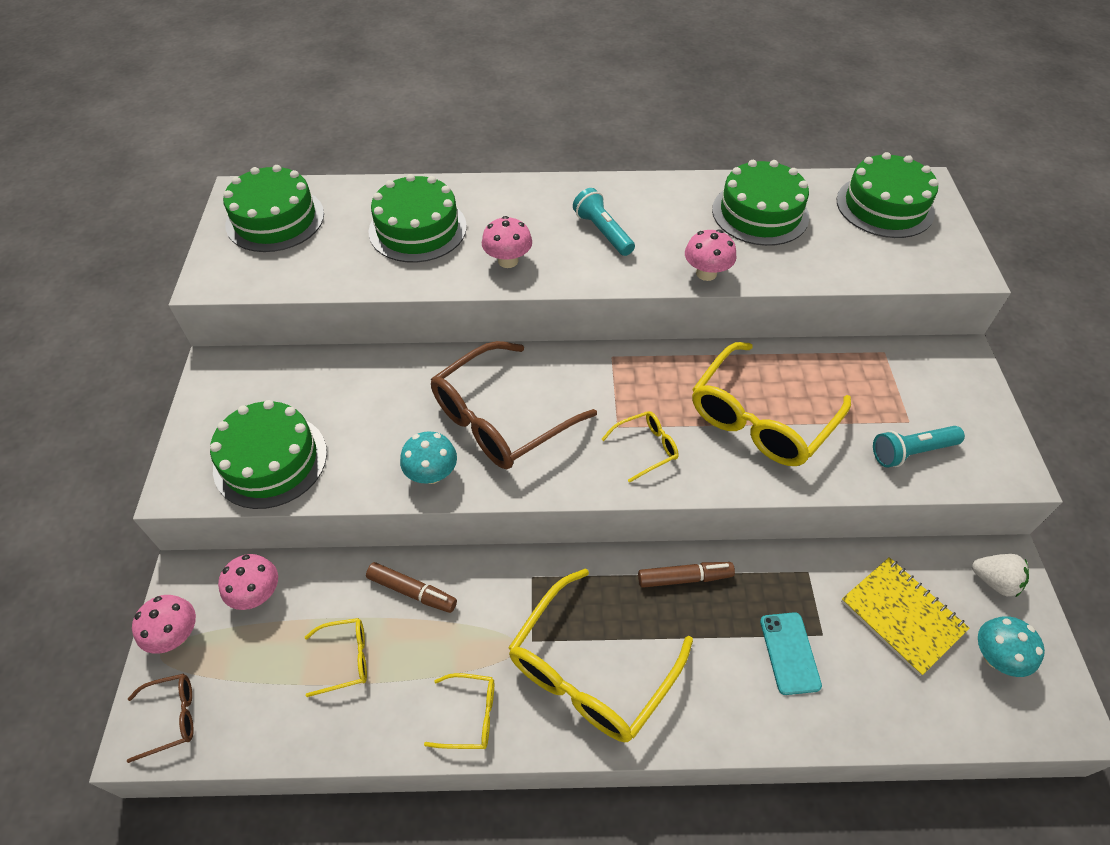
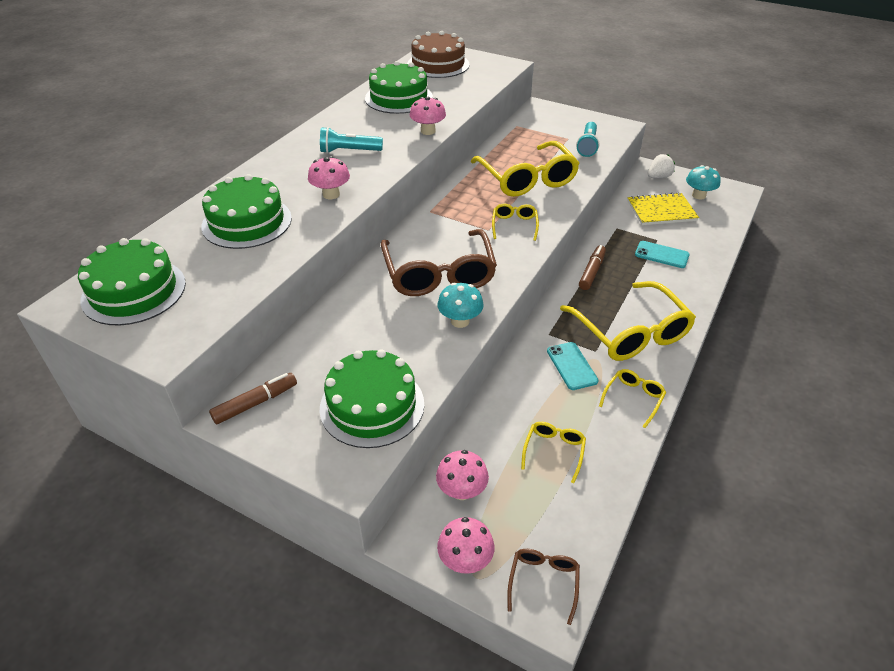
camera: 60 degrees left, 10 degrees down
brown marker [366,562,457,613] -> brown marker moved to [209,373,297,424]
green cake [837,152,938,238] -> brown cake [407,31,470,78]
none -> turquoise phone [547,342,599,390]

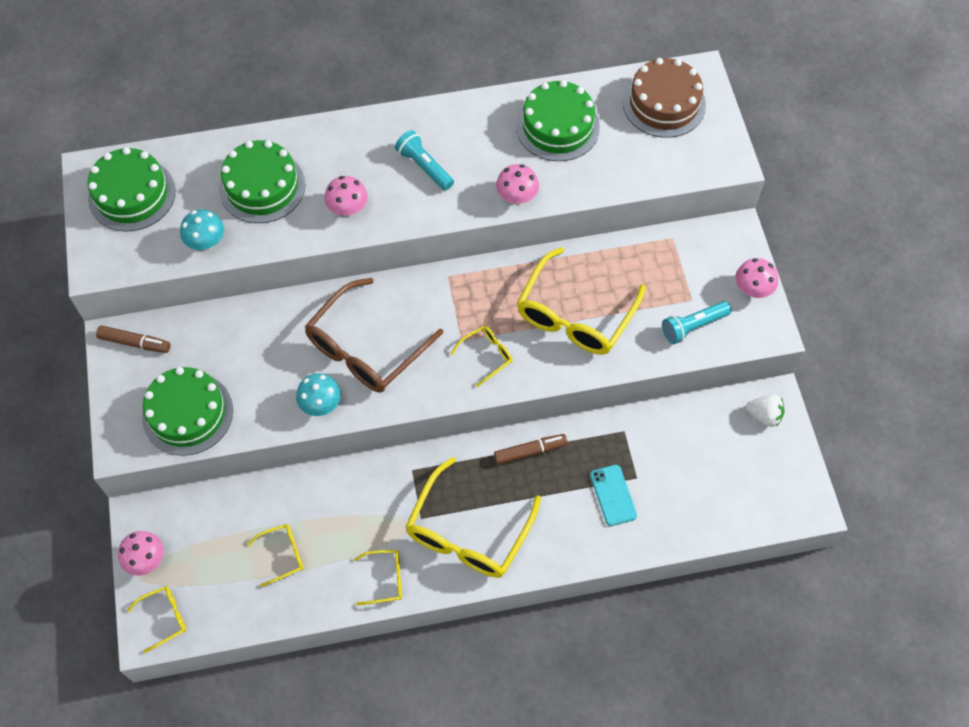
camera: 50 degrees right, 20 degrees up
pink mushroom [436,450,489,500] -> pink mushroom moved to [735,258,778,298]
brown glasses [507,549,580,625] -> yellow glasses [127,586,186,653]
turquoise phone [547,342,599,390] -> none
yellow notebook [627,192,699,225] -> none
turquoise mushroom [686,165,721,200] -> turquoise mushroom moved to [180,209,224,250]

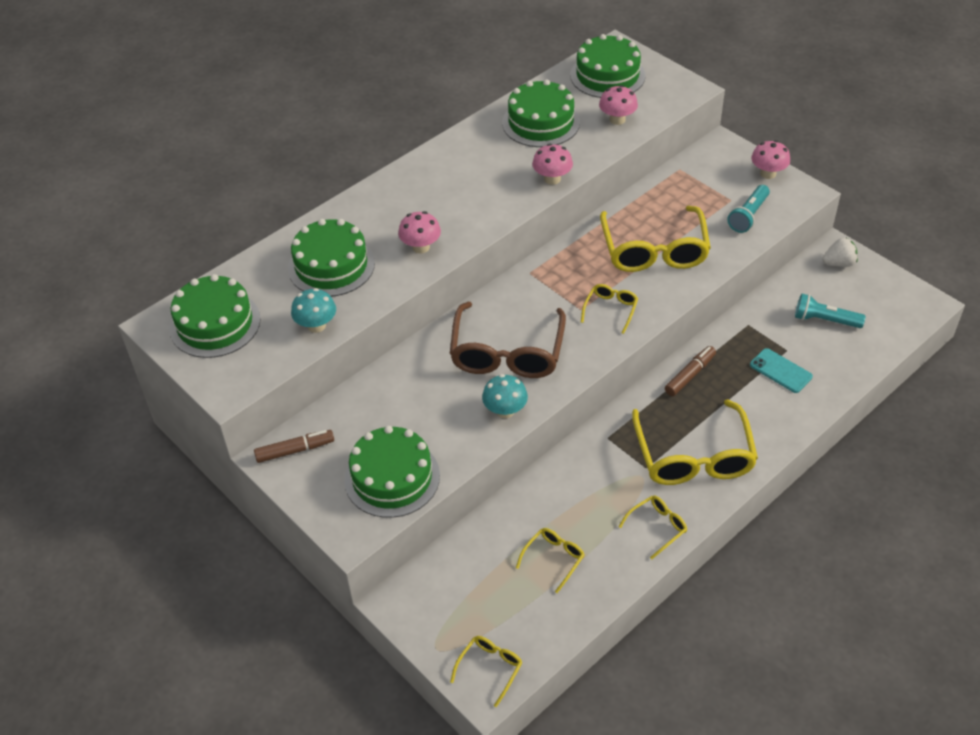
camera: 30 degrees left, 15 degrees down
pink mushroom [118,531,164,576] -> pink mushroom moved to [599,85,638,125]
turquoise flashlight [395,130,454,191] -> turquoise flashlight moved to [795,294,866,328]
brown cake [623,58,706,138] -> green cake [570,34,646,98]

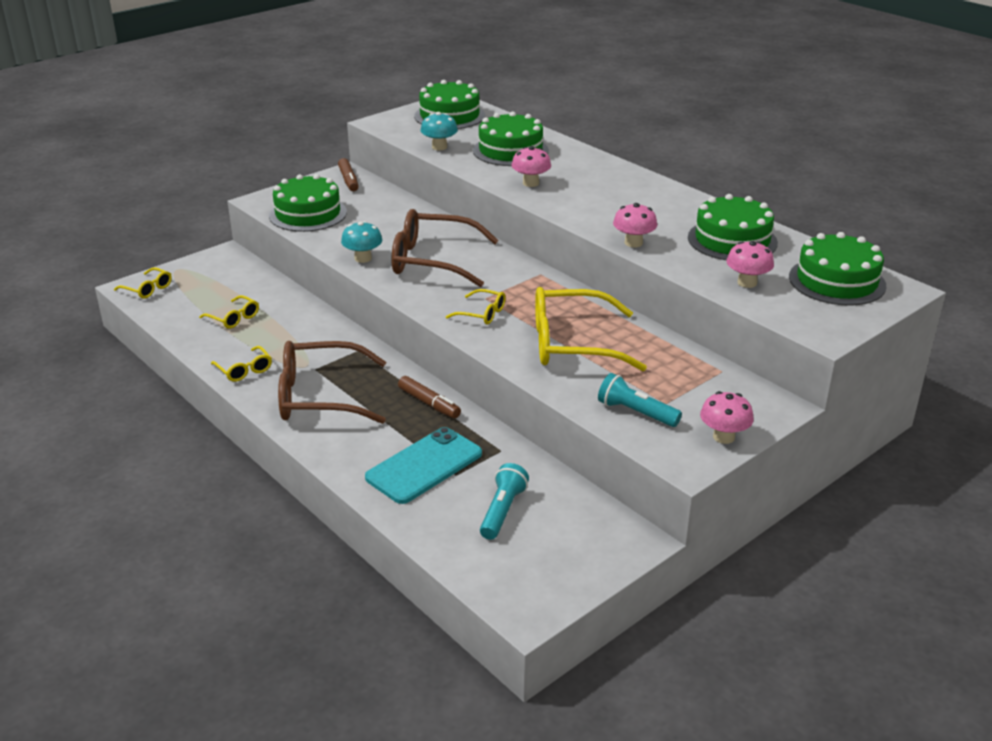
camera: 90 degrees right, 15 degrees down
yellow glasses [632,399,758,485] -> brown glasses [278,341,386,424]
turquoise phone [750,348,813,393] -> turquoise phone [365,427,482,504], size x1.66
white strawberry [822,238,858,267] -> none

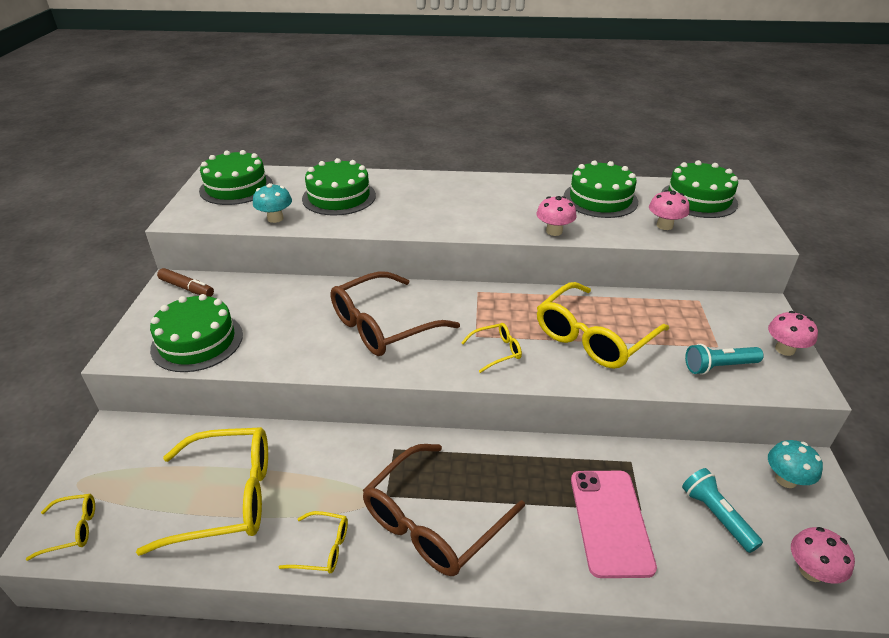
camera: 45 degrees left, 5 degrees up
yellow glasses [199,295,259,329] -> yellow glasses [136,427,268,556], size x2.16
turquoise mushroom [341,221,382,263] -> turquoise mushroom moved to [768,440,823,488]
turquoise phone [365,427,482,504] -> pink phone [571,471,657,578]
brown marker [398,376,461,418] -> none
pink mushroom [511,146,551,187] -> pink mushroom moved to [791,527,855,584]

